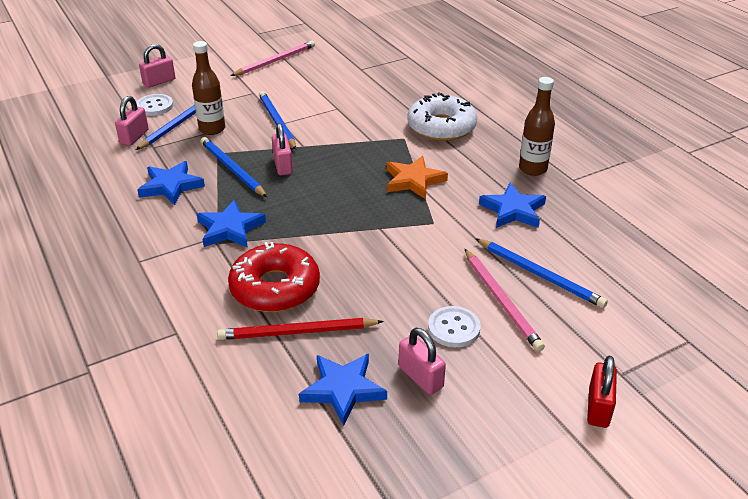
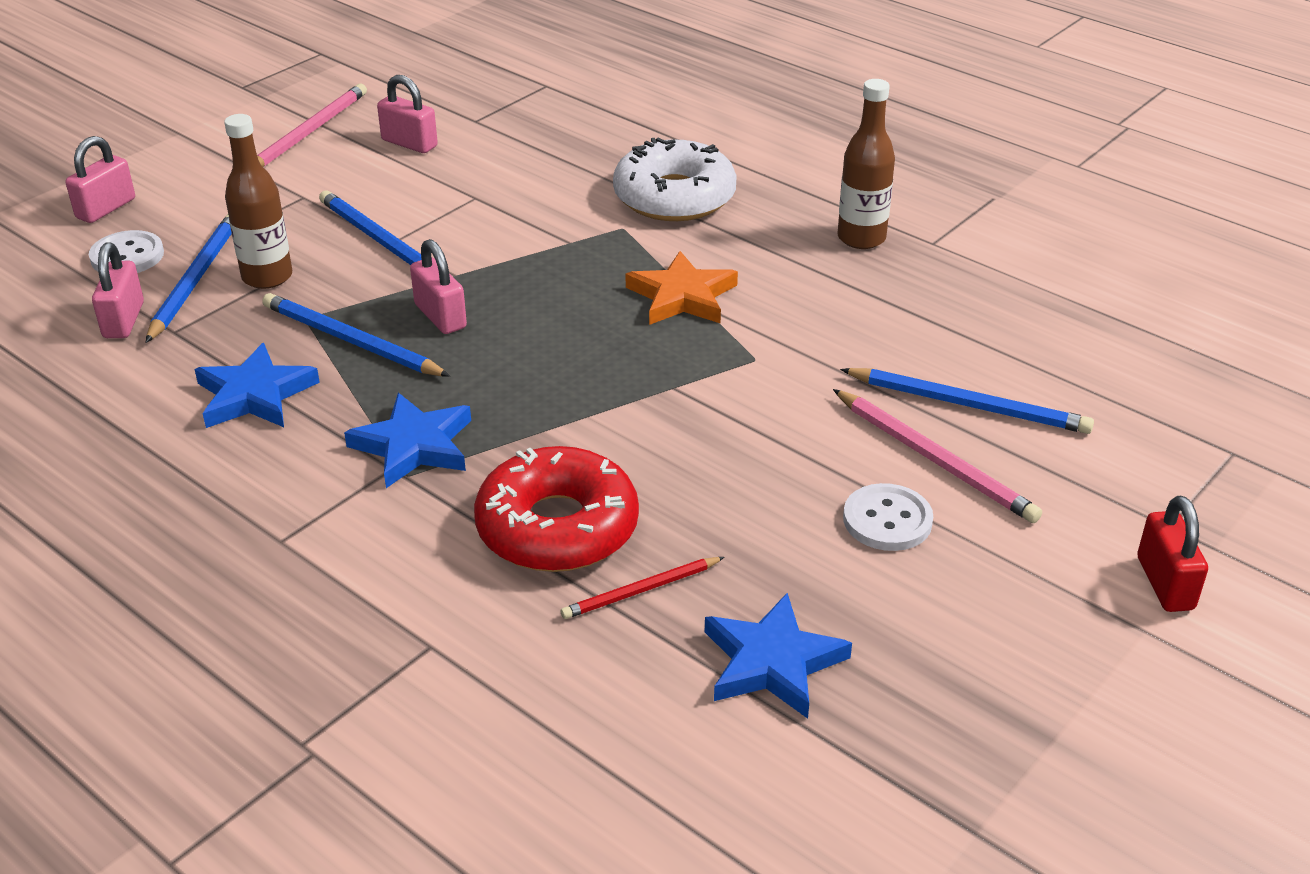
camera: 20 degrees left, 0 degrees up
red pencil [217,318,384,340] -> red pencil [561,557,724,619], size x0.62
pink padlock [399,328,446,395] -> pink padlock moved to [377,75,438,153]
blue star [479,183,546,228] -> none

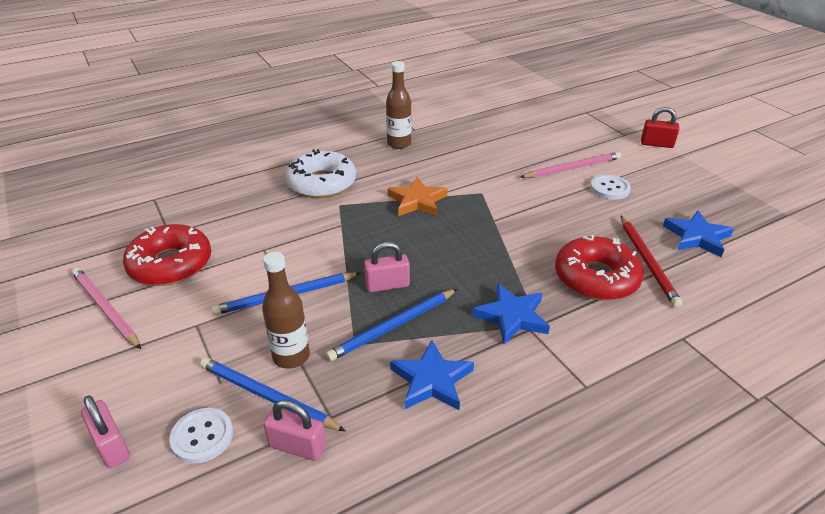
camera: 70 degrees left, 0 degrees up
pink padlock [377,75,438,153] -> red donut [123,224,211,286]
red pencil [561,557,724,619] -> red pencil [621,216,682,307], size x1.62
blue pencil [840,368,1094,434] -> none

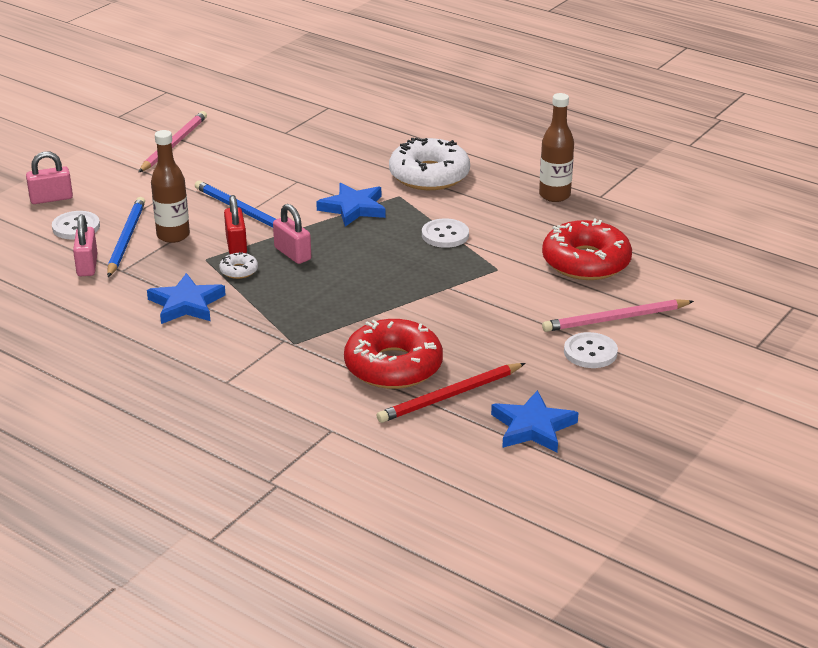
camera: 65 degrees right, 5 degrees down
pink padlock [81,395,130,468] -> pink padlock turned 45 degrees clockwise [26,151,73,204]
red donut [123,224,211,286] -> red donut moved to [542,218,632,280]
blue pencil [326,289,457,361] -> white donut [219,252,258,279]
orange star [387,177,448,216] -> white button [422,218,469,248]
blue star [472,283,550,344] -> blue star moved to [316,183,386,227]
pink pencil [520,152,621,178] -> pink pencil turned 120 degrees clockwise [542,299,694,332]
red padlock [641,107,679,148] -> red padlock moved to [224,195,247,254]

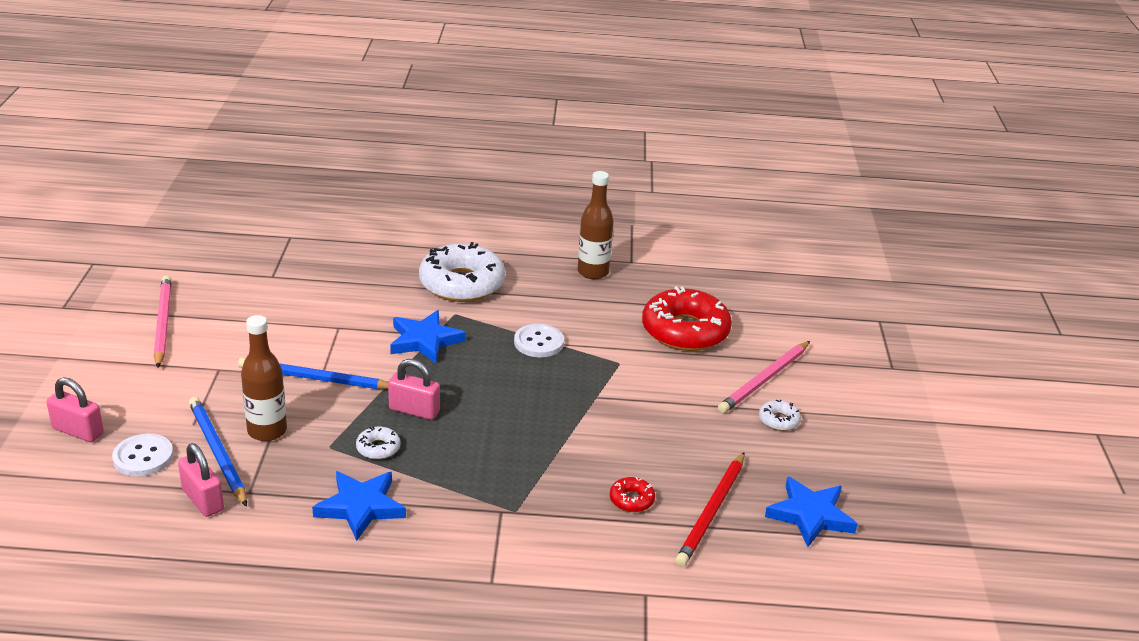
camera: 35 degrees left, 0 degrees up
pink padlock [26,151,73,204] -> pink padlock turned 75 degrees clockwise [46,377,104,442]
red padlock [224,195,247,254] -> none
red donut [344,319,443,389] -> red donut [610,477,655,512], size x0.43
white button [564,332,618,368] -> white donut [759,399,801,431]

